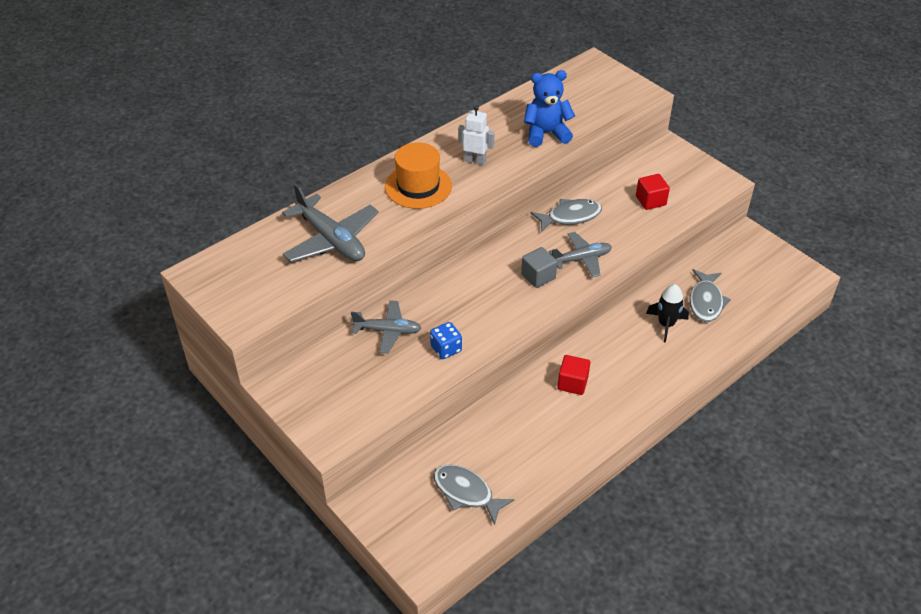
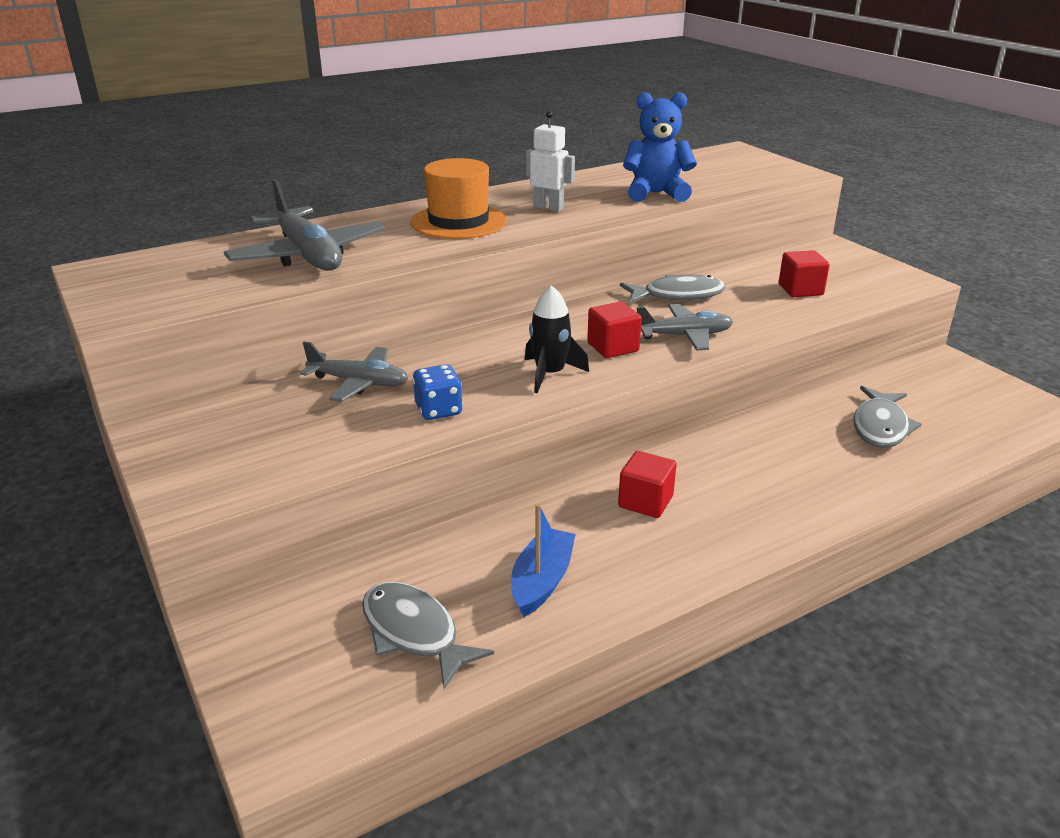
camera: 10 degrees right, 15 degrees down
grey cube [521,247,557,288] -> red cube [587,302,642,358]
black rocket [646,284,689,343] -> black rocket moved to [525,285,589,393]
none -> blue boat [511,504,576,617]

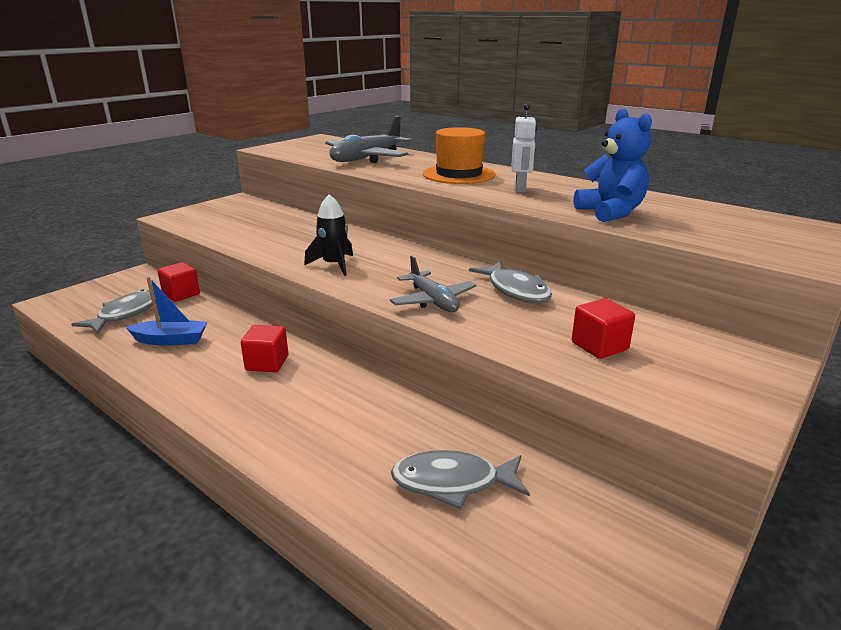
camera: 70 degrees right, 5 degrees down
grey plane [300,342,408,402] -> none
blue dice [413,364,463,420] -> none
red cube [587,302,642,358] -> red cube moved to [157,262,200,302]

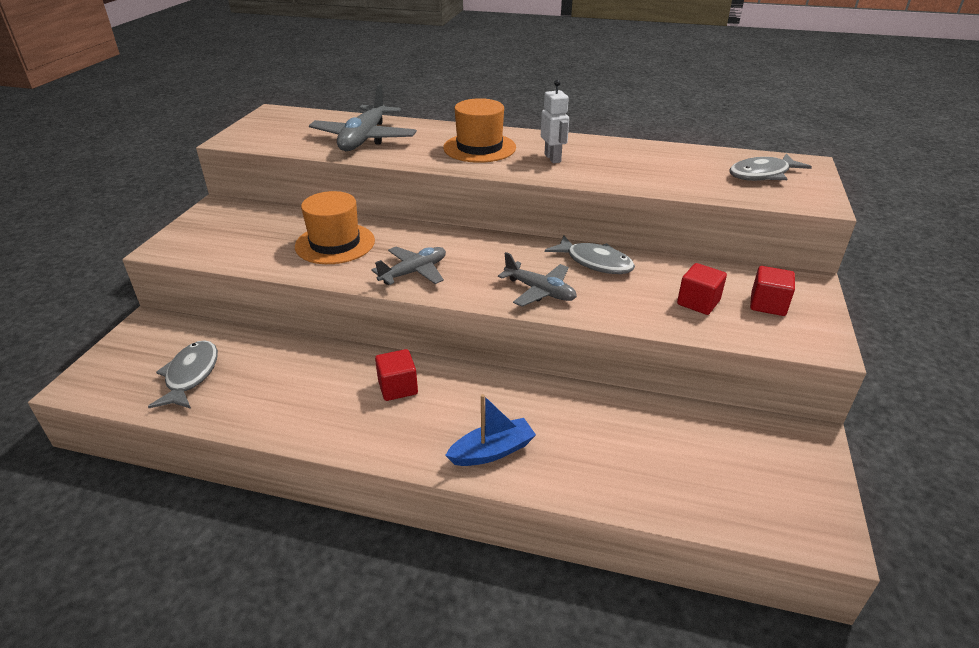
camera: 25 degrees left, 10 degrees up
blue boat [126,277,207,346] -> blue boat moved to [445,394,536,466]
red cube [157,262,200,302] -> red cube moved to [750,266,795,316]
black rocket [304,194,353,276] -> grey plane [372,246,446,285]
grey fish [391,450,530,509] -> grey fish moved to [730,154,812,181]
blue teddy bear [574,108,652,222] -> none
none -> orange hat [295,191,375,264]

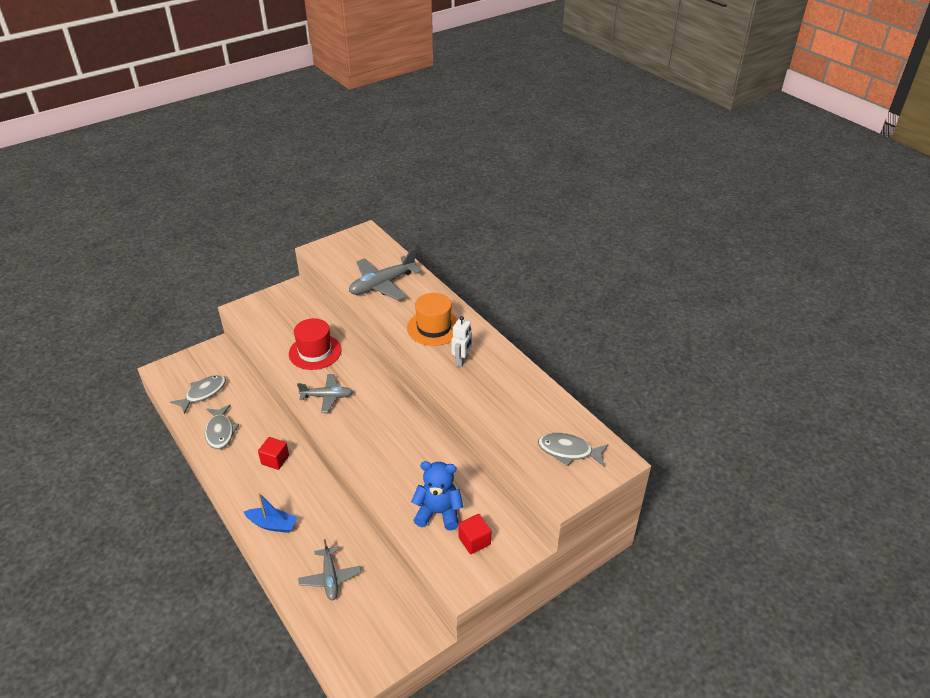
camera: 40 degrees right, 5 degrees up
orange hat [295,191,375,264] -> red hat [289,318,341,370]
grey plane [498,252,577,307] -> grey plane moved to [298,539,361,600]
grey fish [545,235,635,274] -> grey fish moved to [205,405,239,449]
red cube [677,263,727,315] -> blue teddy bear [411,461,463,530]

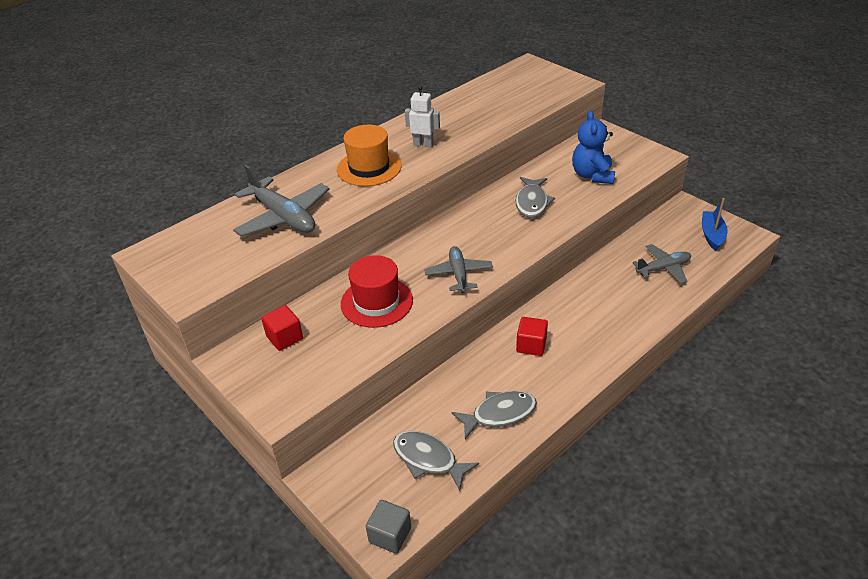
camera: 95 degrees left, 0 degrees up
blue boat [244,493,298,533] -> blue boat moved to [702,198,728,251]
red cube [458,514,491,554] -> red cube moved to [261,305,303,351]
grey fish [538,433,609,466] -> grey fish moved to [516,177,555,218]
none -> grey cube [366,500,411,554]

